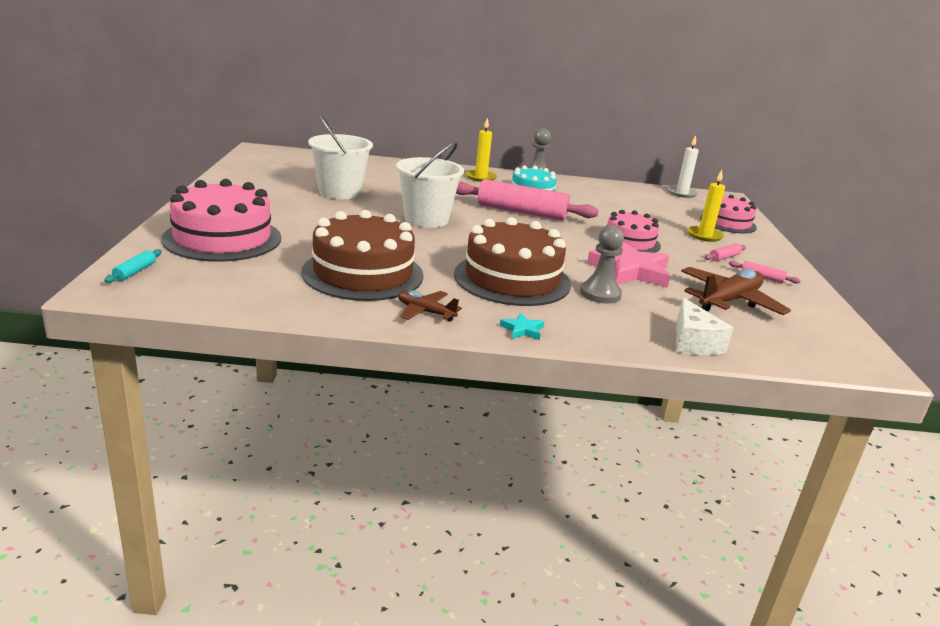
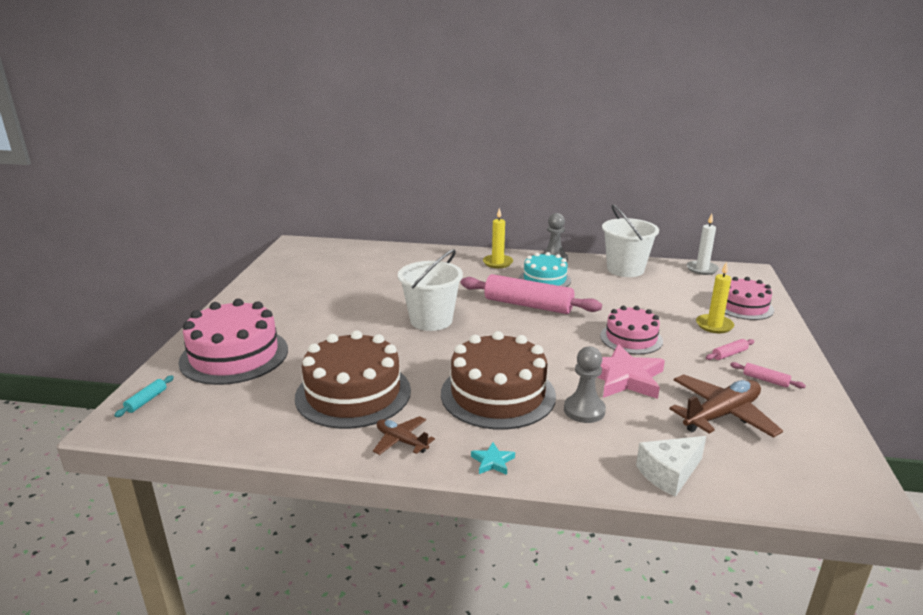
camera: 10 degrees right, 0 degrees up
white bucket [308,114,373,199] -> white bucket moved to [602,204,659,277]
white cheese [676,297,733,355] -> white cheese turned 60 degrees clockwise [636,436,706,497]

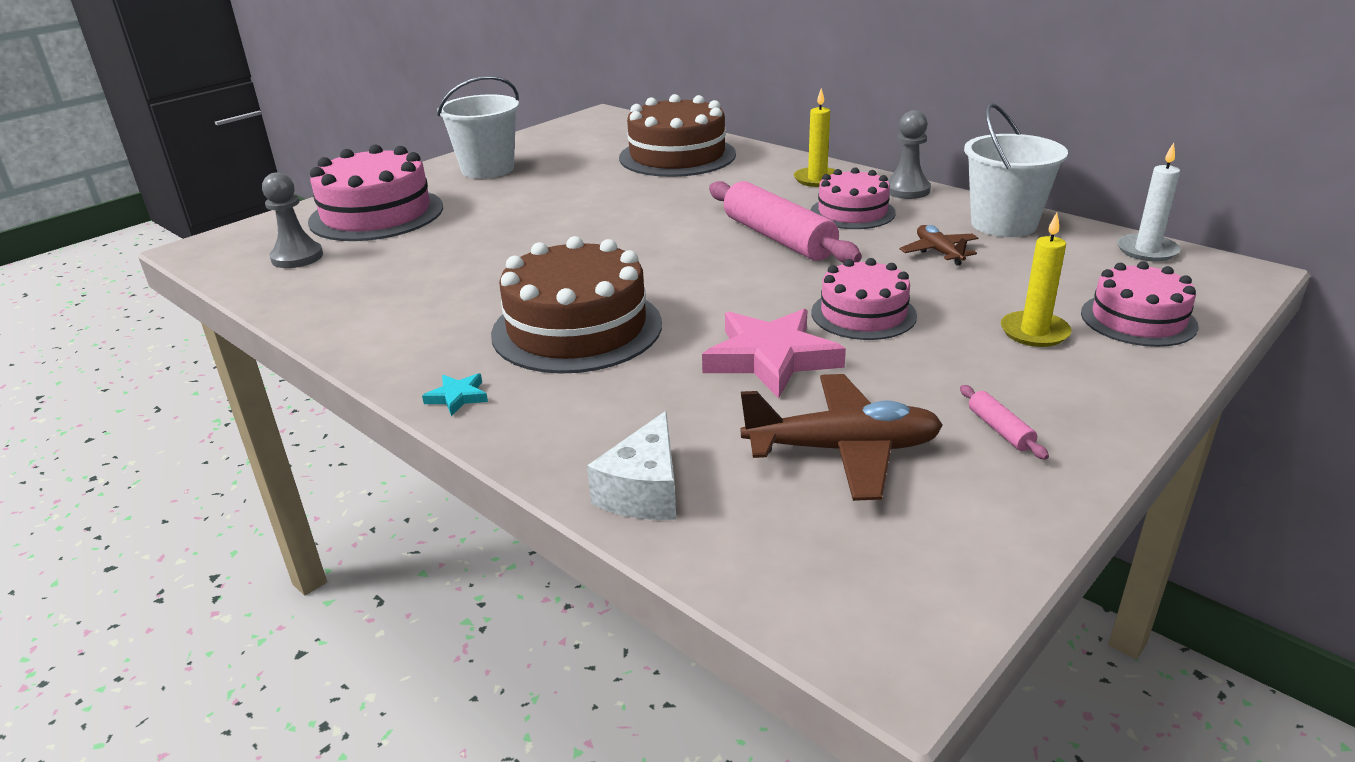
camera: 35 degrees right, 5 degrees up
turquoise rolling pin [114,375,174,417] -> none
brown cake [295,330,411,429] -> brown cake moved to [619,94,736,177]
brown plane [373,416,435,455] -> brown plane moved to [900,225,978,266]
white bucket [398,249,463,331] -> white bucket moved to [437,76,519,179]
turquoise cake [519,252,571,287] -> pink cake [811,168,896,229]
grey pawn [564,346,606,423] -> grey pawn moved to [262,172,323,268]
white cheese [636,436,706,497] -> white cheese turned 75 degrees counterclockwise [587,411,676,520]
pink rolling pin [706,339,755,360] -> none

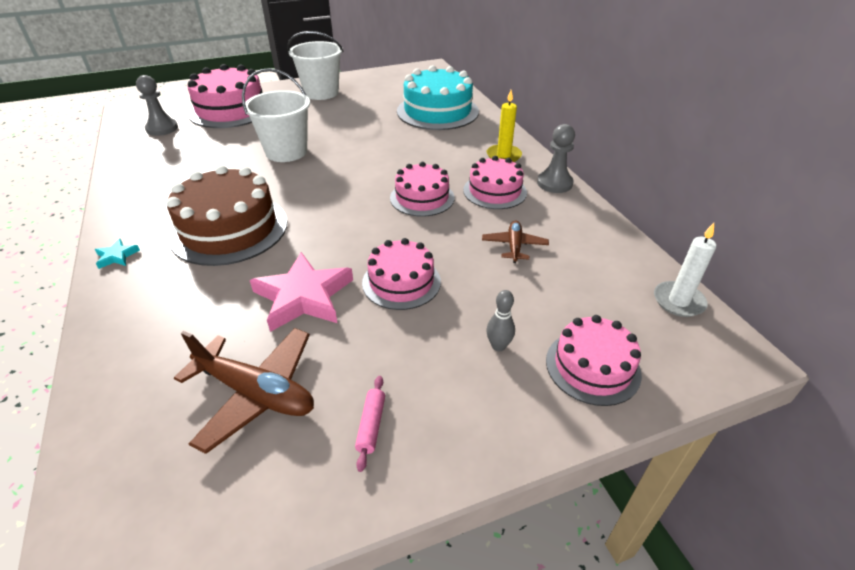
camera: 25 degrees right, 10 degrees up
white cheese [587,411,676,520] -> none
brown cake [619,94,736,177] -> turquoise cake [397,65,479,130]
pink rolling pin [709,181,862,263] -> pink cake [390,162,454,217]
white bucket [964,103,1068,237] -> white bucket moved to [242,68,310,162]
yellow candle [1001,213,1072,347] -> grey bowling pin [487,290,515,351]

